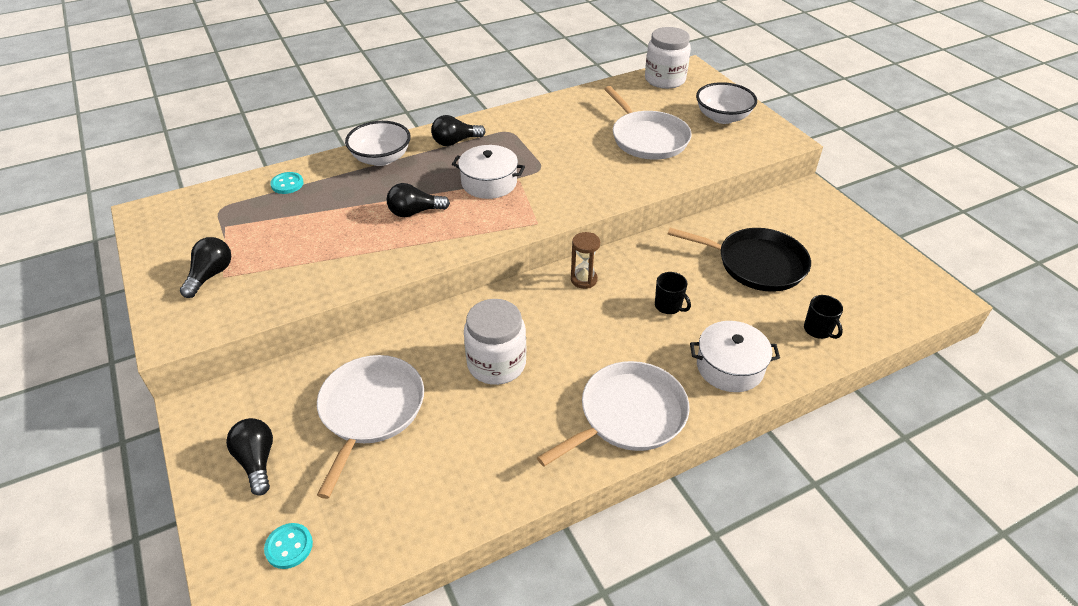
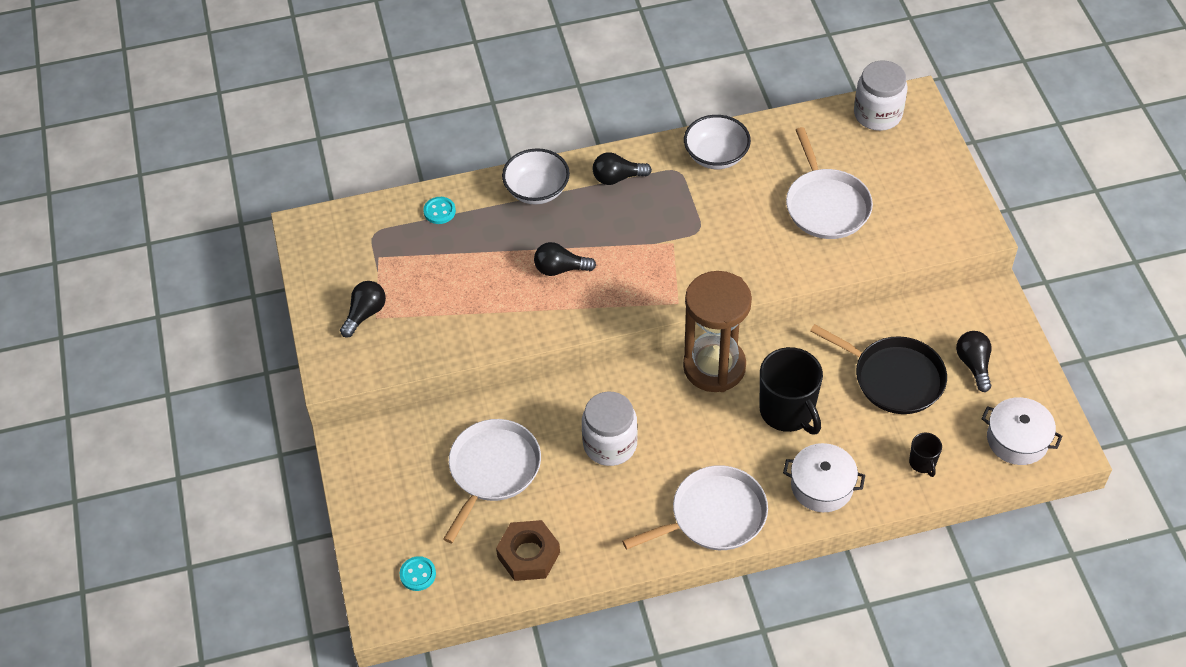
camera: 15 degrees right, 10 degrees up
black light bulb [226,418,273,496] -> black light bulb moved to [956,331,992,392]
white pot [452,145,525,199] -> white pot moved to [981,397,1063,465]
brown hourglass [571,232,600,289] -> brown hourglass [683,271,752,392], size x2.35
black mug [655,272,691,314] -> black mug [760,347,823,434], size x2.09
white bowl [696,82,757,124] -> white bowl moved to [684,115,751,169]
none -> brown nut [496,520,560,581]

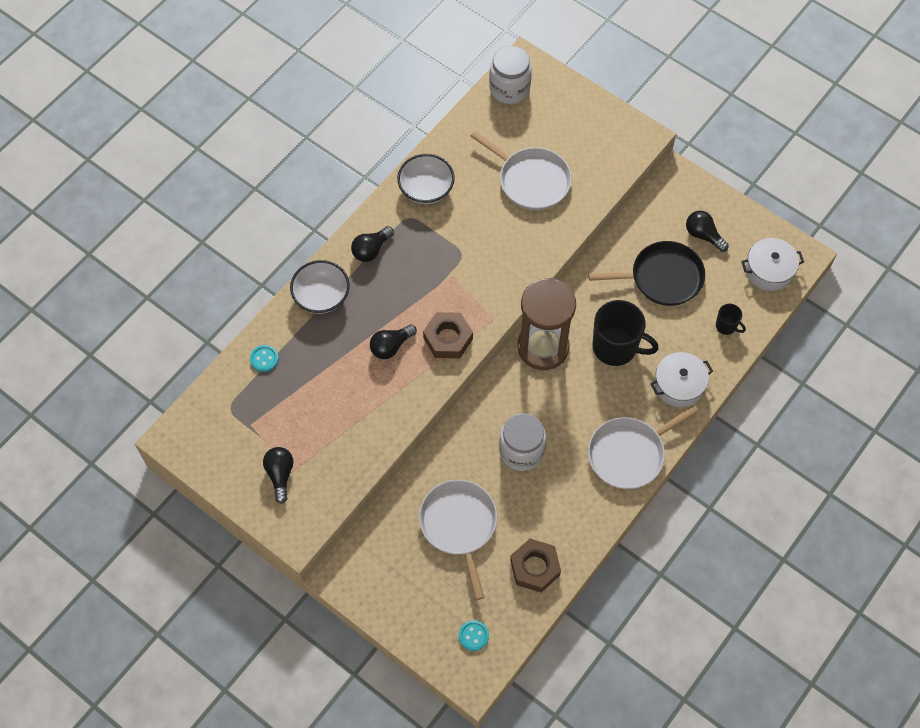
camera: 40 degrees left, 10 degrees up
white pan [622,465,768,550] -> white pan turned 150 degrees counterclockwise [588,405,699,489]
none -> brown nut [423,312,473,359]

